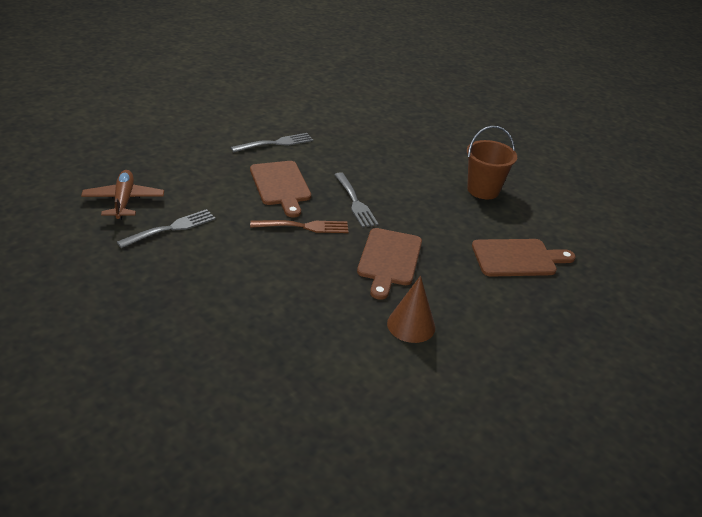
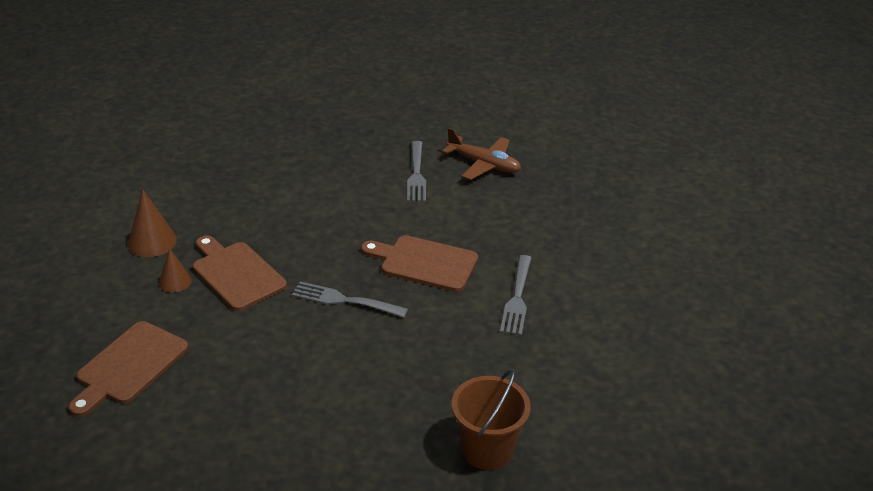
camera: 130 degrees right, 0 degrees up
brown fork [250,220,348,233] -> none
brown bucket [467,126,517,199] -> brown bucket moved to [452,369,531,470]
none -> brown cone [159,248,192,293]

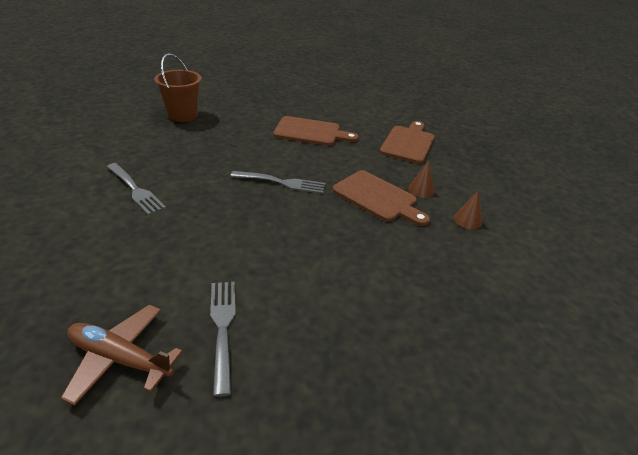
camera: 170 degrees right, 0 degrees up
brown cone [128,190,177,257] -> brown cone [454,189,482,229], size x0.64
brown cutting board [361,235,478,292] -> brown cutting board moved to [273,116,359,146]
grey fork [500,255,531,335] -> grey fork turned 135 degrees clockwise [107,163,166,215]

